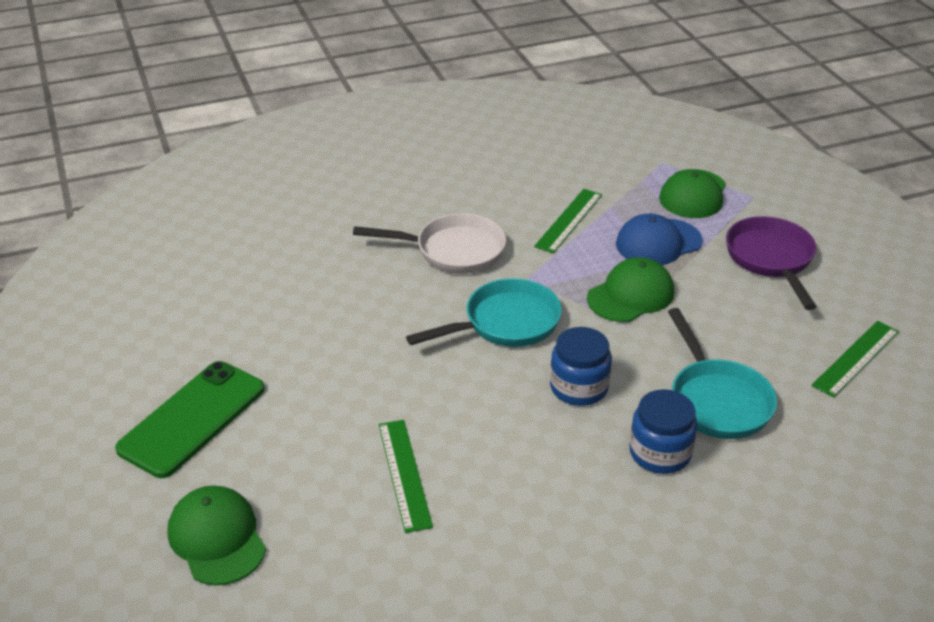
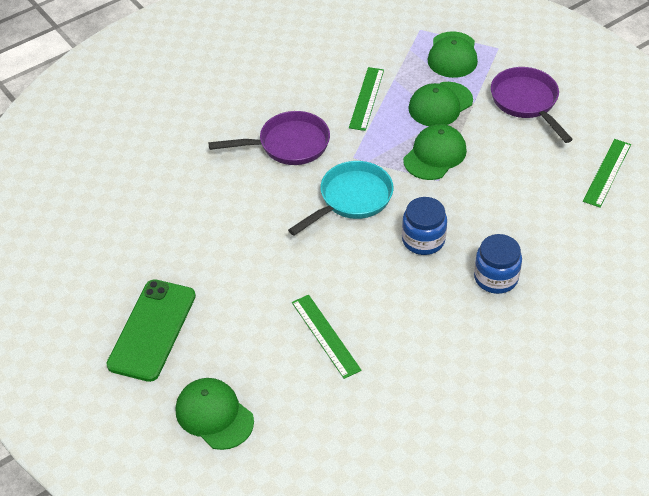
camera: 15 degrees left, 10 degrees up
white pan [353,214,506,274] -> purple pan [208,111,330,165]
blue cap [616,214,703,265] -> green cap [408,82,473,126]
turquoise pan [668,308,777,439] -> none

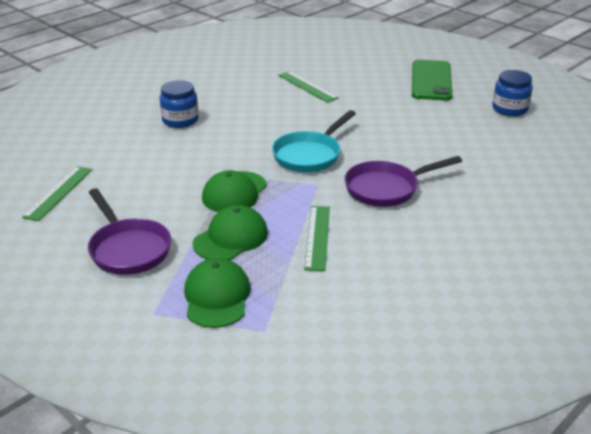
camera: 170 degrees right, 15 degrees down
green cap [176,378,254,450] -> none
blue jar [402,197,447,255] -> blue jar moved to [492,70,533,116]

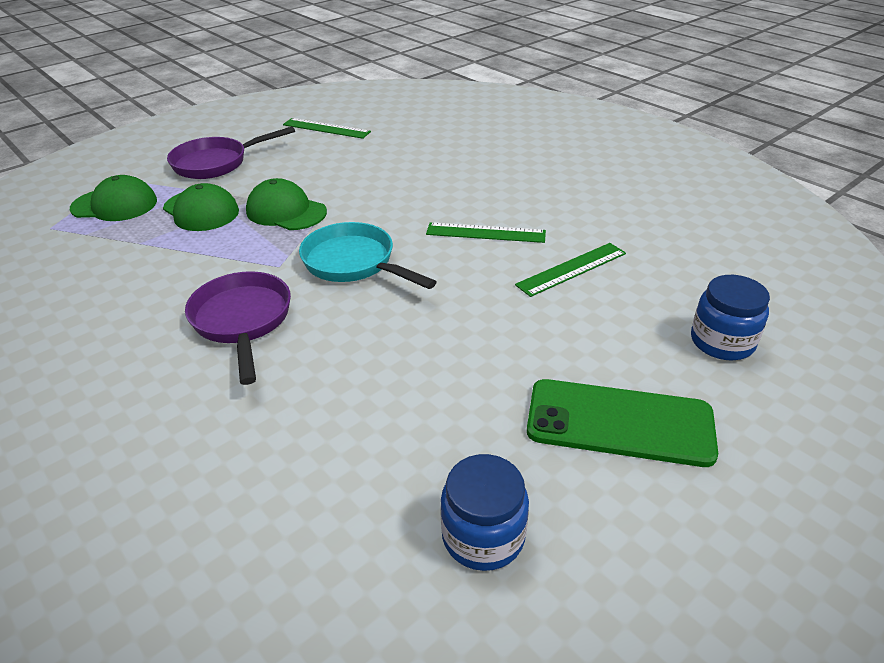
camera: 95 degrees right, 5 degrees up
blue jar [160,80,199,128] -> blue jar moved to [691,275,770,360]
green ruler [304,206,330,271] -> green ruler moved to [426,222,546,243]

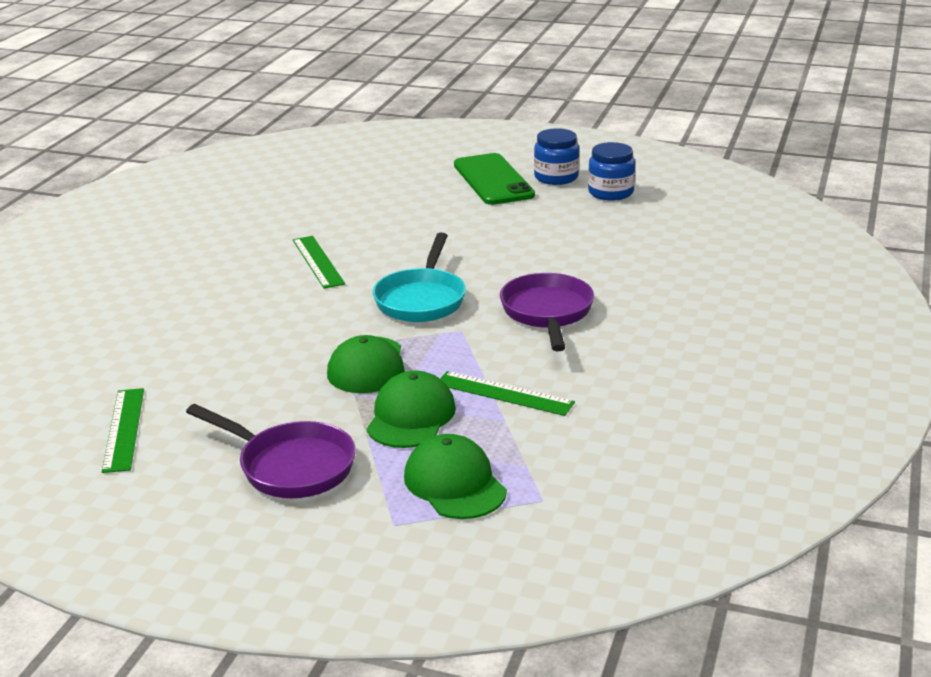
camera: 120 degrees left, 10 degrees down
purple pan [185,271,291,385] -> purple pan turned 135 degrees clockwise [500,273,594,351]
green ruler [515,243,626,297] -> green ruler moved to [440,371,575,416]
blue jar [691,275,770,360] -> blue jar moved to [534,128,579,185]

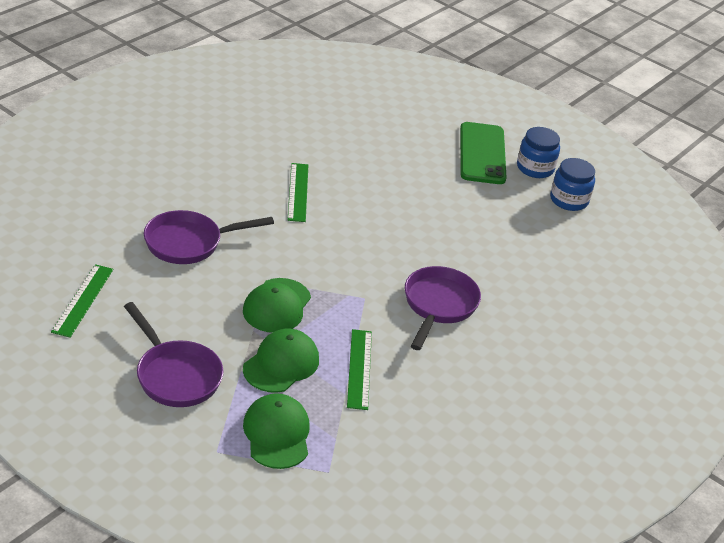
camera: 15 degrees right, 10 degrees up
turquoise pan [373,233,466,322] -> none
green ruler [440,371,575,416] -> green ruler turned 45 degrees clockwise [347,329,372,410]
none -> purple pan [144,210,274,264]

